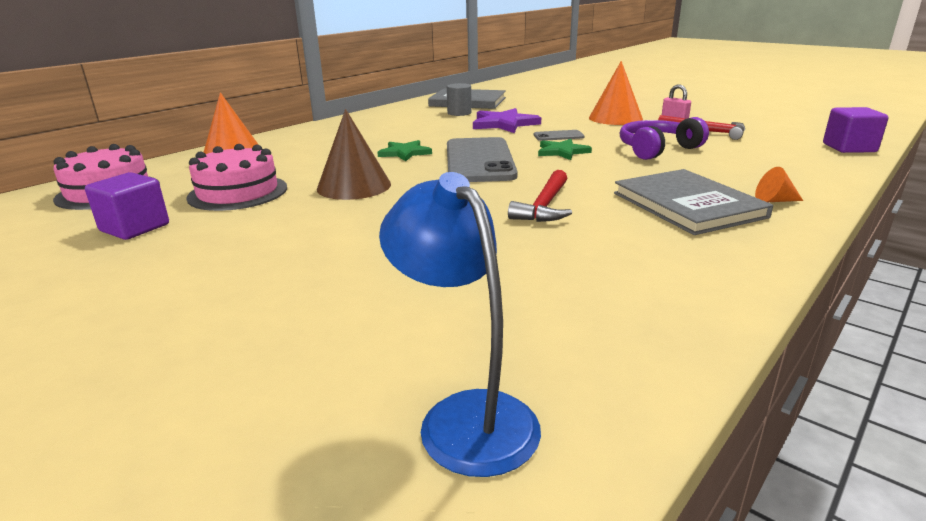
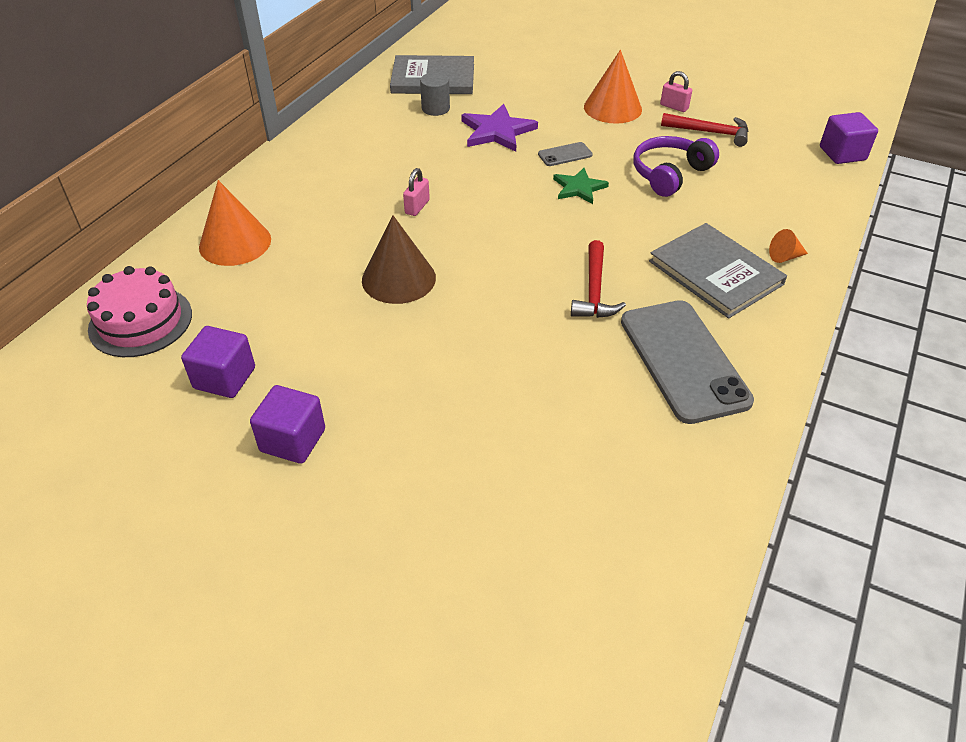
camera: 15 degrees left, 20 degrees up
pink cake [186,144,287,211] -> none
green star [377,140,432,161] -> pink padlock [403,168,430,216]
blue lamp [379,172,541,477] -> none
grey phone [447,137,518,182] -> grey phone moved to [621,300,754,424]
none -> purple cube [250,385,325,464]

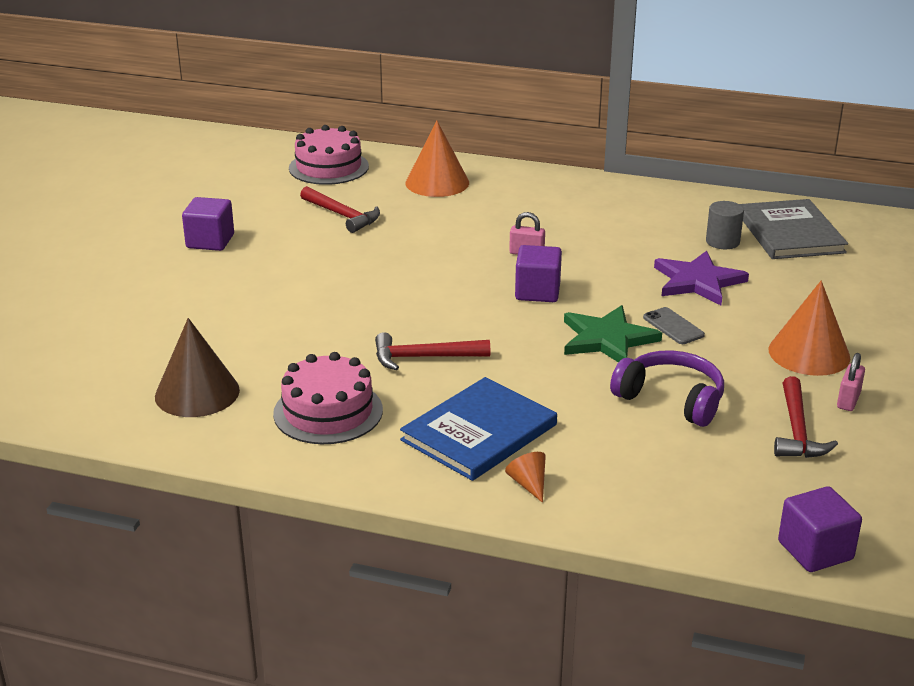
camera: 80 degrees right, 15 degrees down
purple cube [181,326,255,398] -> purple cube moved to [515,245,562,302]
brown cone [362,216,436,304] -> brown cone moved to [155,318,240,417]
green star [553,168,609,204] -> green star [564,305,662,362], size x1.52
grey phone [621,300,754,424] -> pink cake [273,352,383,444]
grey book [649,223,787,318] -> blue book [400,377,557,481]
none -> red hammer [300,186,380,233]

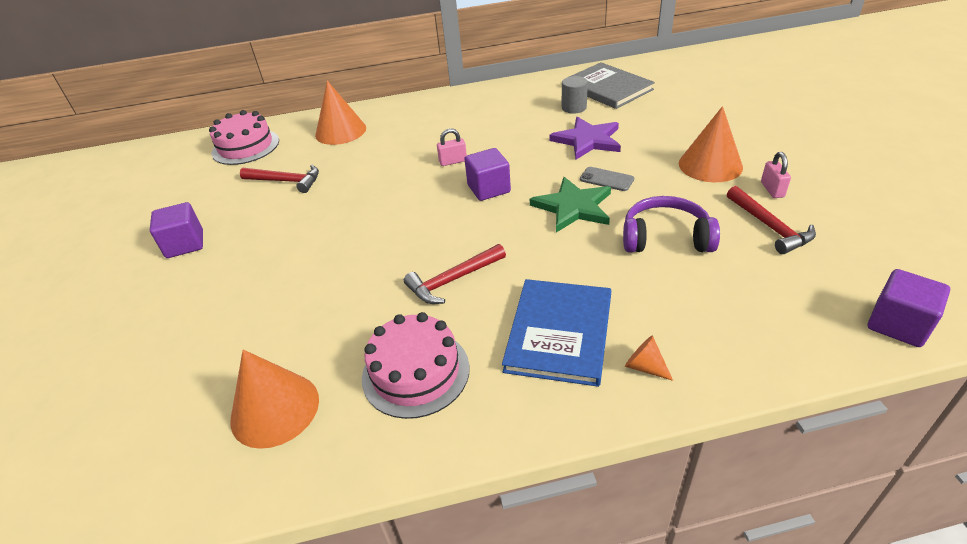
camera: 25 degrees left, 10 degrees up
brown cone [155,318,240,417] -> orange cone [230,350,319,449]

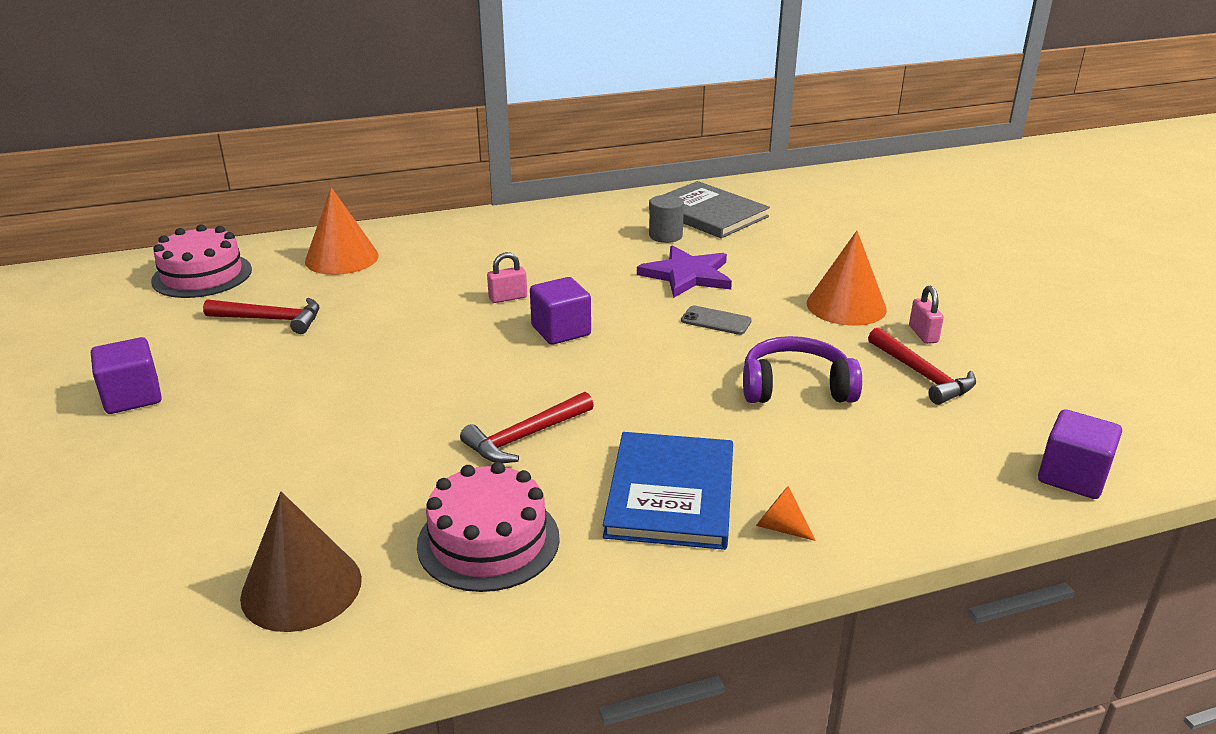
camera: 10 degrees left, 10 degrees down
orange cone [230,350,319,449] -> brown cone [240,492,362,632]
green star [530,177,611,232] -> none

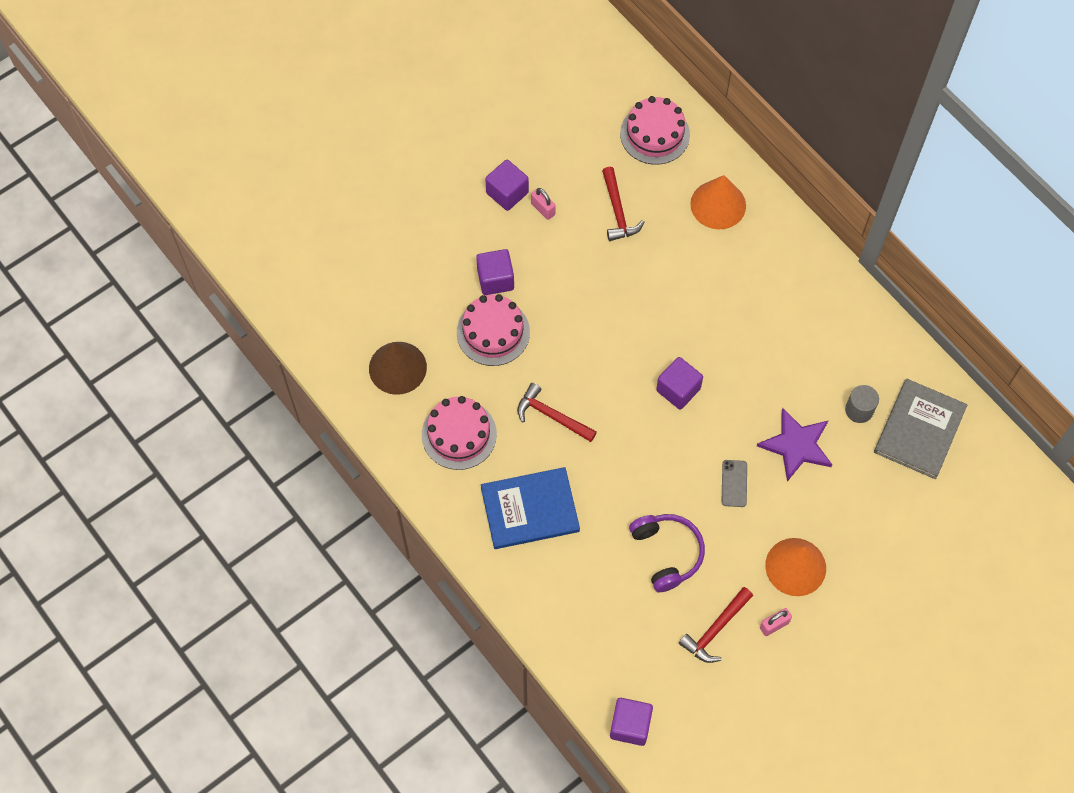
camera: 70 degrees right, 35 degrees up
pink padlock [487,252,527,303] -> pink padlock moved to [531,188,556,220]
orange cone [756,486,816,541] -> none
none -> pink cake [457,294,530,366]
none -> purple cube [476,249,514,295]

